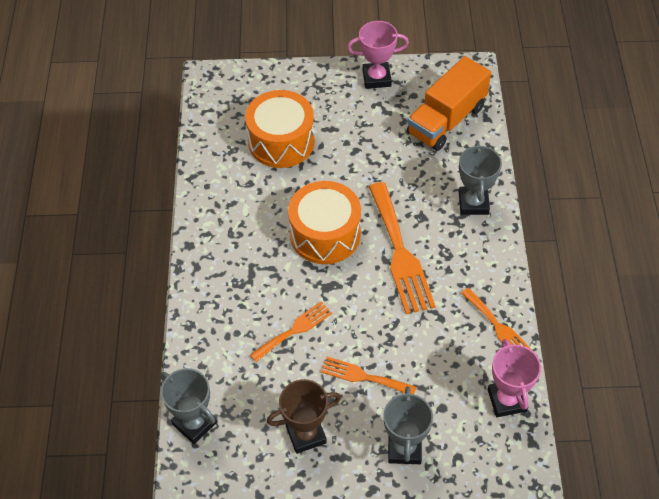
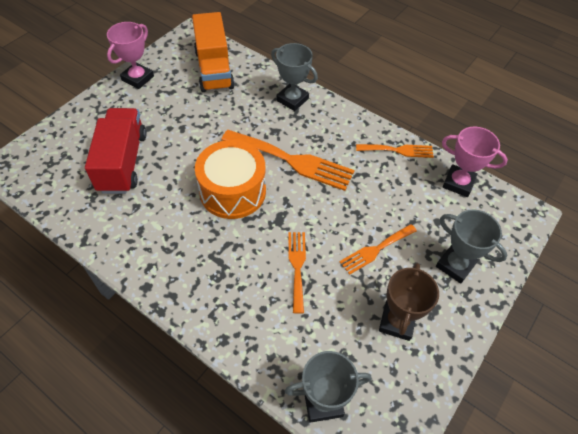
camera: 55 degrees left, 0 degrees up
orange drum [245,90,315,168] -> red truck [85,108,147,194]

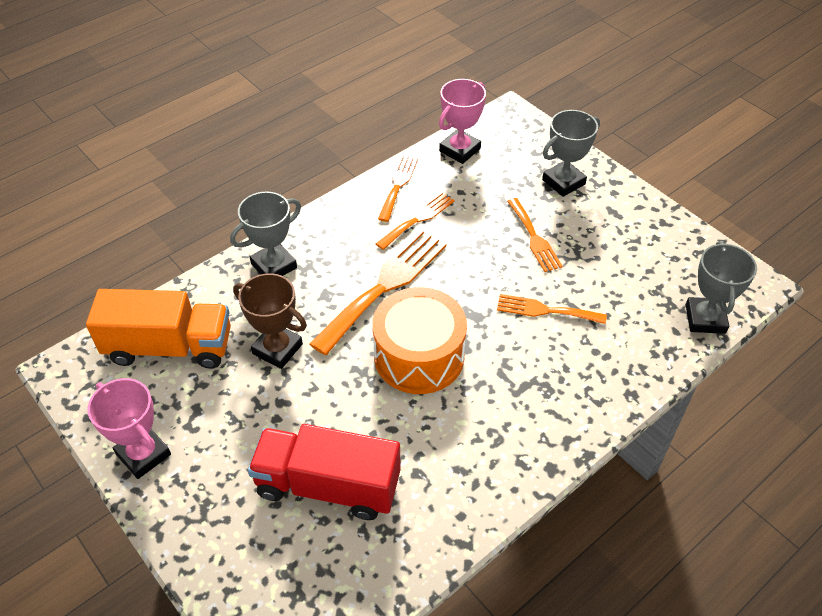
camera: 75 degrees left, 5 degrees down
brown trophy [379,263,439,341] -> brown trophy moved to [233,273,307,369]
none -> orange fork [376,192,454,250]

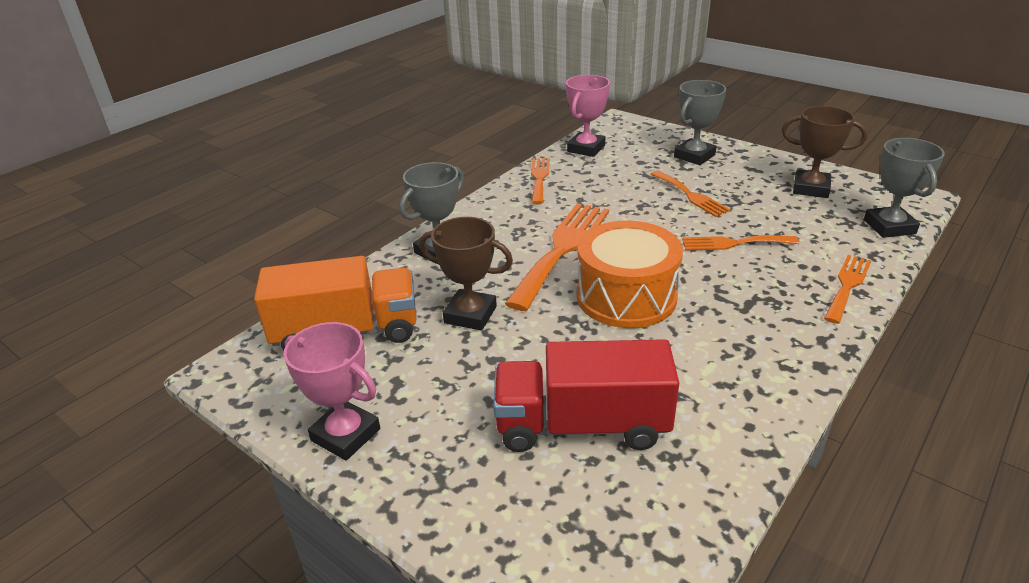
camera: 10 degrees left, 15 degrees down
orange fork [376,192,454,250] -> orange fork moved to [824,255,871,324]
none -> brown trophy [782,106,867,198]

